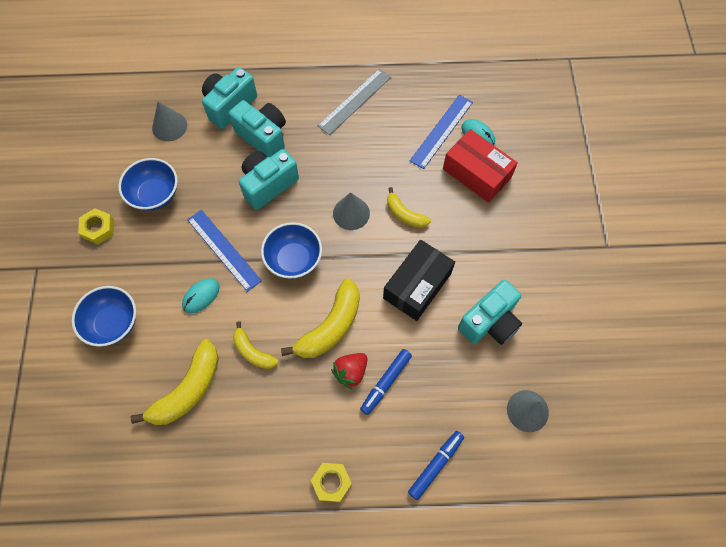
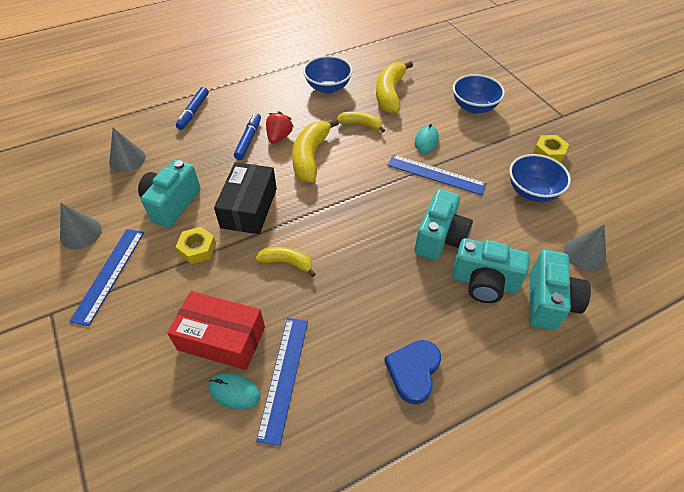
camera: 155 degrees right, 15 degrees down
blue bowl [261,222,322,279] -> blue bowl moved to [303,56,353,93]
yellow nut [311,463,352,502] -> yellow nut moved to [176,227,216,264]
grey ruler [318,69,391,135] -> blue heart [384,340,441,405]
grey cone [333,192,370,230] -> grey cone moved to [60,203,102,249]
none -> blue ruler [69,229,144,326]

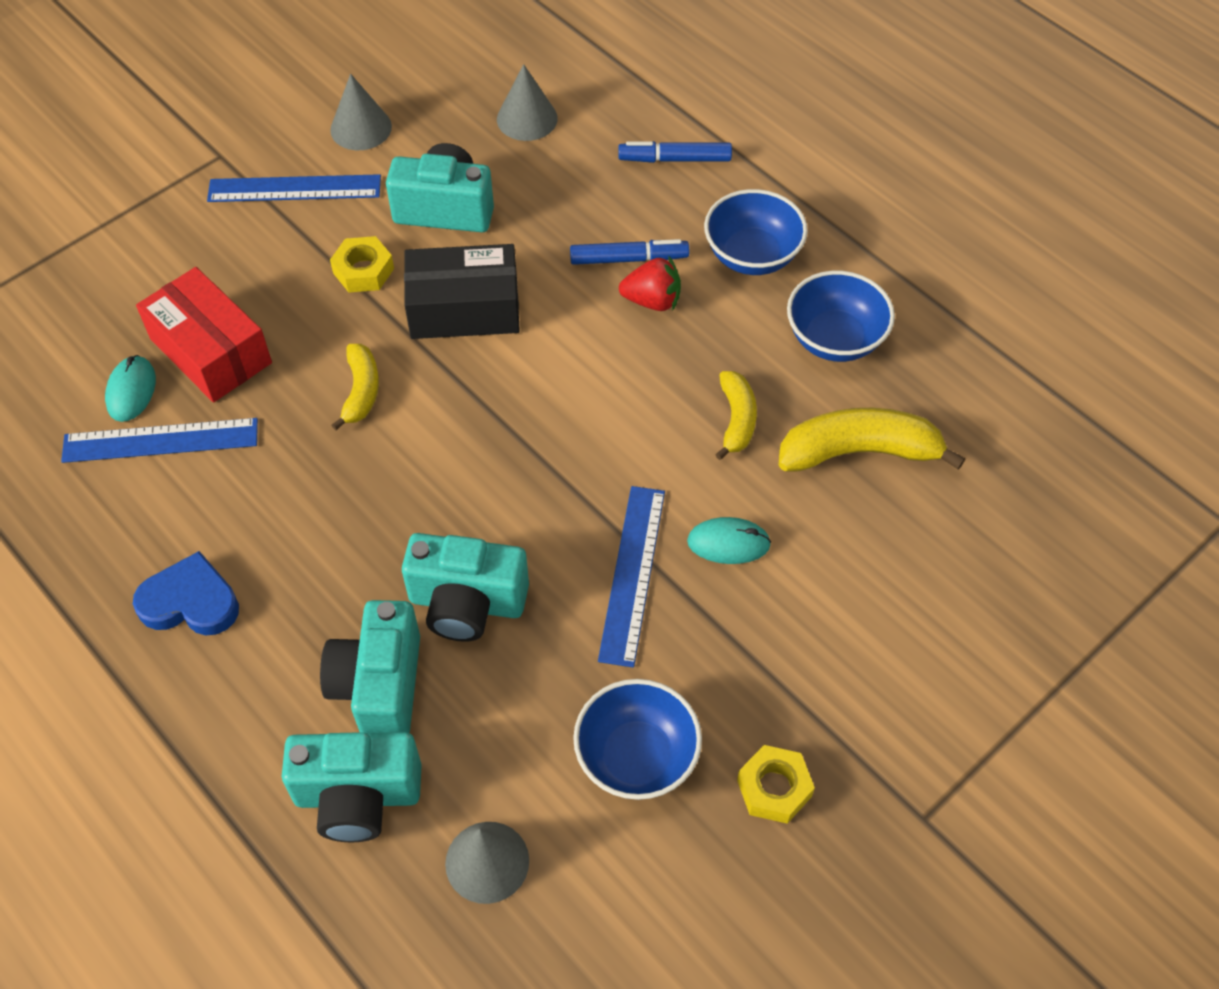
camera: 75 degrees right, 5 degrees up
red box [167,291,265,370] -> red box turned 45 degrees counterclockwise [136,267,272,403]
yellow banana [292,119,339,182] -> none
blue bowl [453,74,505,114] -> blue bowl moved to [704,189,808,275]

